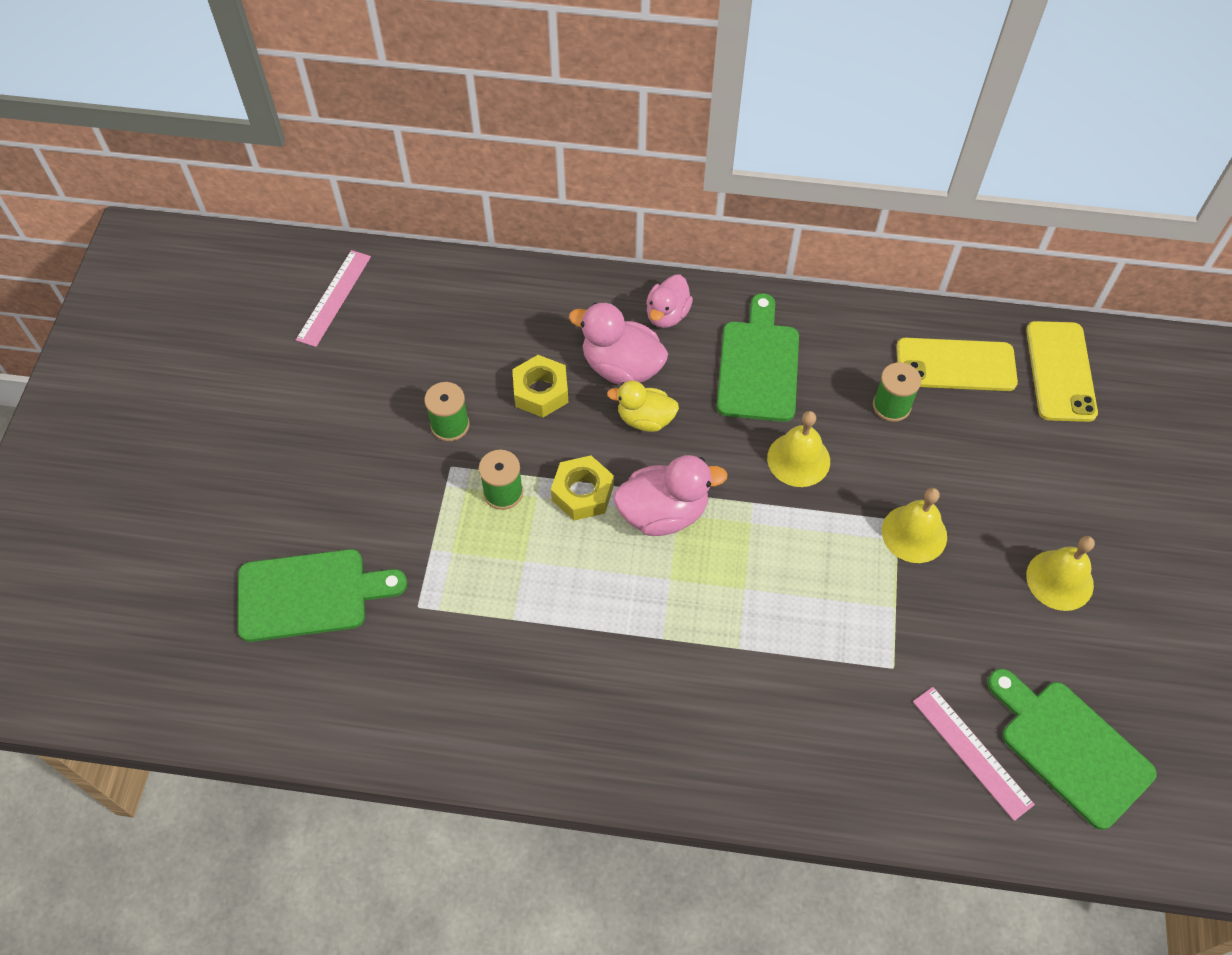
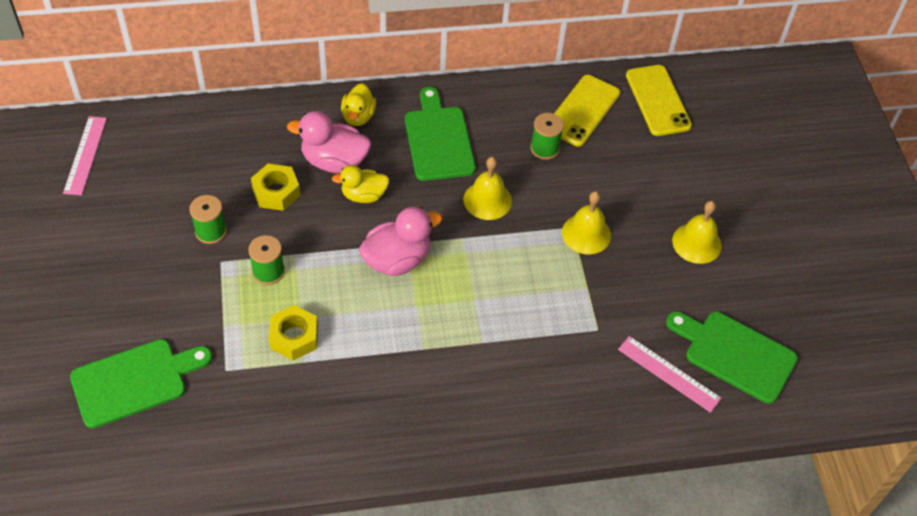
camera: 20 degrees left, 5 degrees down
yellow nut [551,455,614,521] -> yellow nut moved to [269,305,318,360]
pink duck [646,274,693,328] -> yellow duck [341,83,376,126]
yellow phone [896,338,1018,391] -> yellow phone turned 45 degrees counterclockwise [554,75,620,147]

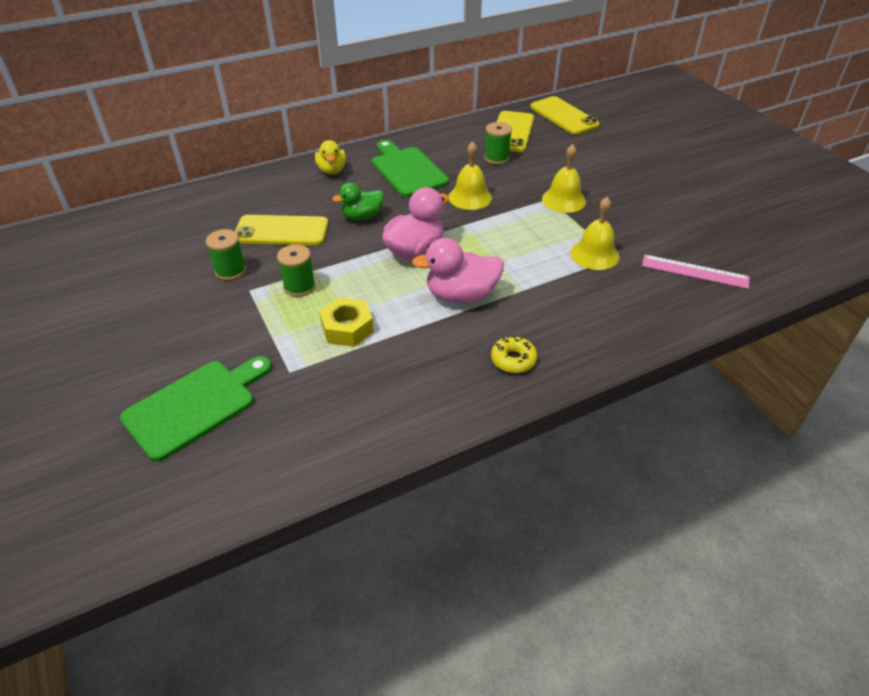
camera: 15 degrees left, 10 degrees down
pink ruler [63,116,107,195] -> none
yellow nut [251,164,300,211] -> yellow phone [235,215,328,245]
pink duck [287,111,371,173] -> pink duck moved to [412,238,504,303]
yellow duck [332,165,389,203] -> green duck [332,183,384,220]
green cutting board [666,312,798,404] -> none
yellow bell [672,201,722,264] -> yellow bell moved to [571,197,619,270]
none -> yellow donut [491,335,537,373]

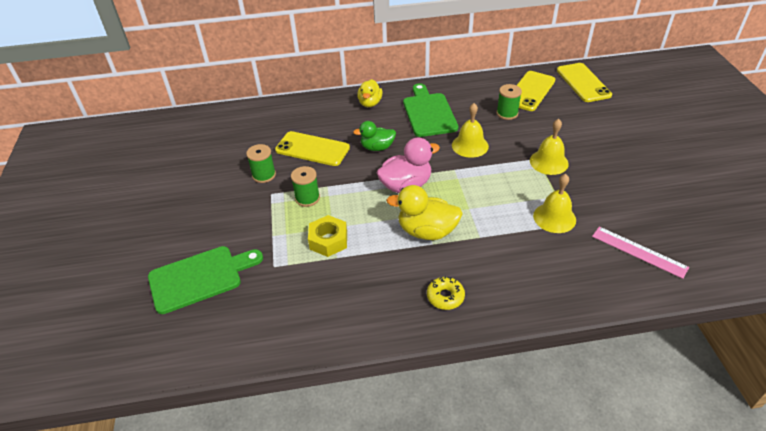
camera: 20 degrees right, 0 degrees up
pink duck [412,238,504,303] -> yellow duck [386,185,463,240]

